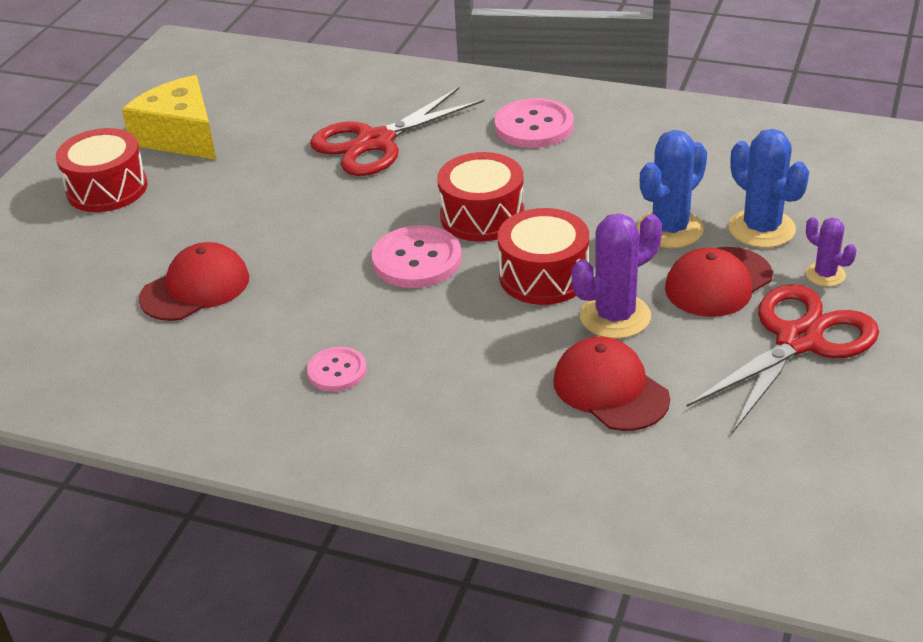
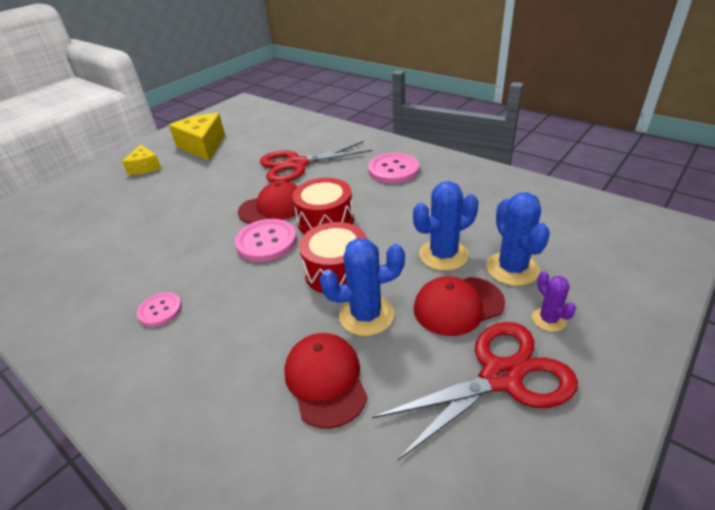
camera: 20 degrees right, 0 degrees up
red drum [56,128,148,212] -> yellow cheese [122,145,161,175]
red cap [139,242,249,321] -> red cap moved to [238,181,298,224]
purple cactus [572,213,662,339] -> blue cactus [320,238,405,336]

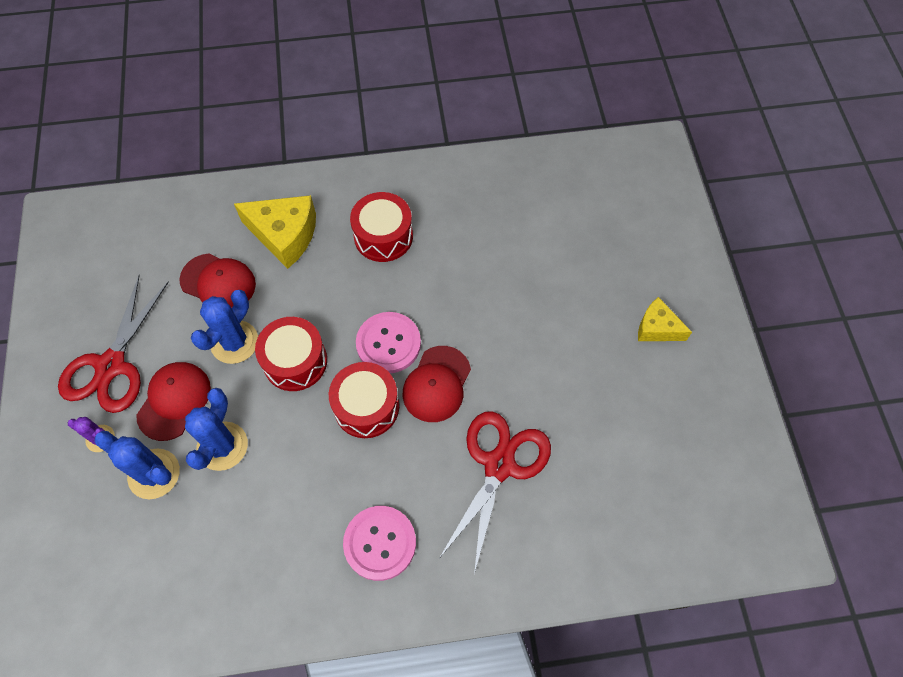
camera: 130 degrees right, 25 degrees up
pink button [137,292,182,327] -> red drum [350,192,413,262]
yellow cheese [169,113,225,161] -> yellow cheese moved to [234,195,316,269]

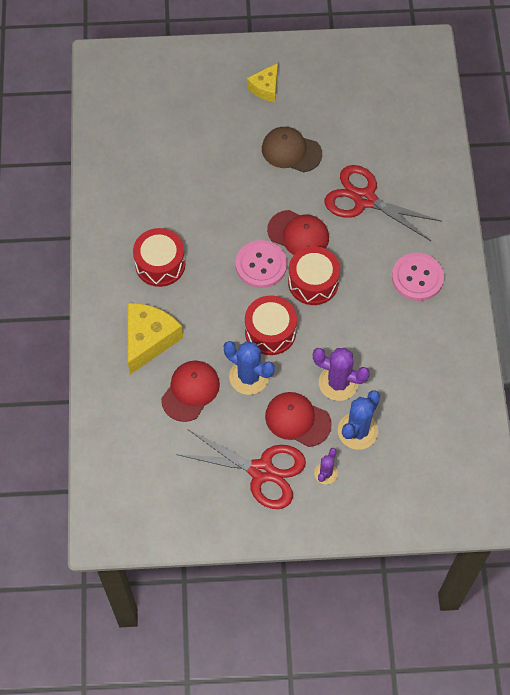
camera: 85 degrees left, 0 degrees up
blue cactus [185,388,248,471] -> purple cactus [312,348,370,401]
none -> brown cap [262,127,322,172]

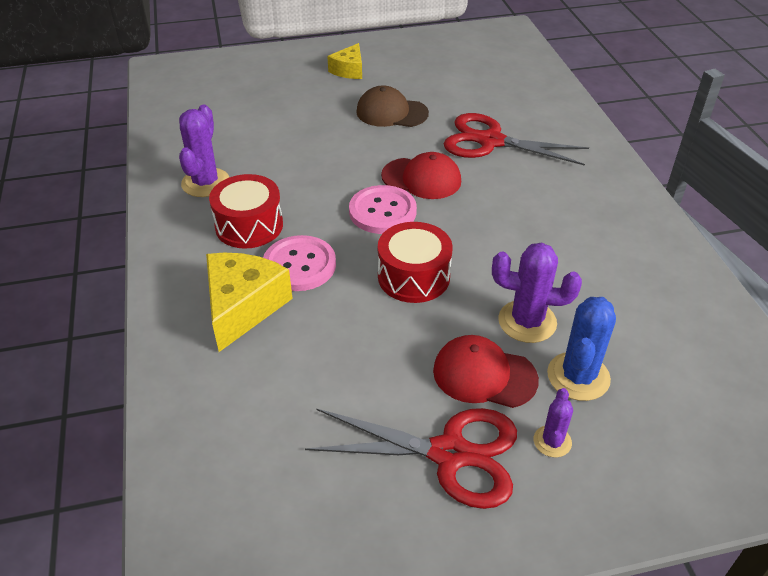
camera: 10 degrees left, 20 degrees down
red cap [161,361,220,422] -> none
blue cactus [224,341,275,395] -> none
red drum [288,246,340,305] -> none
pink button [392,253,444,301] -> pink button moved to [263,235,336,291]
none -> purple cactus [179,104,229,197]

